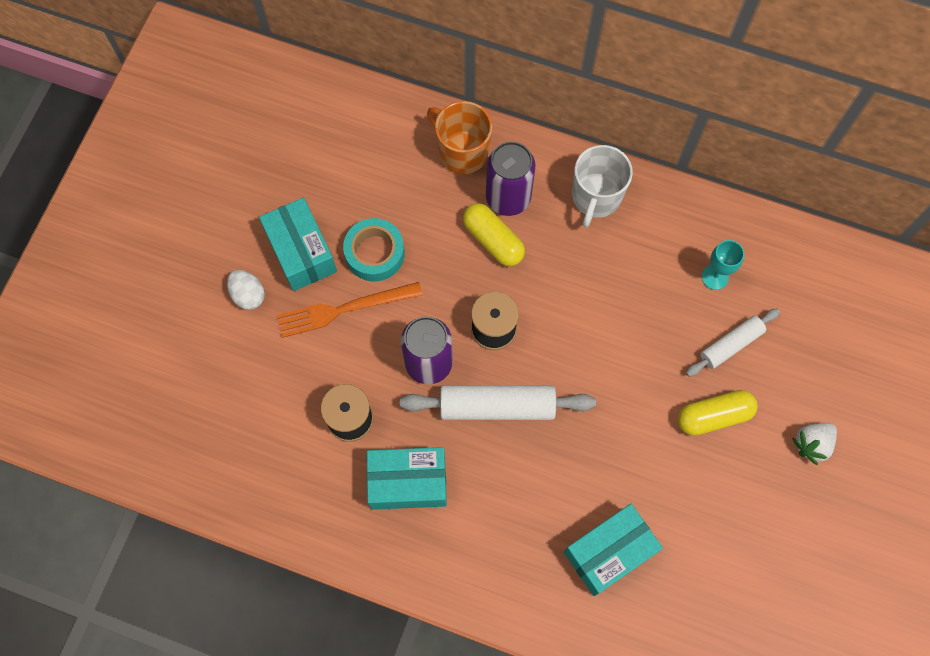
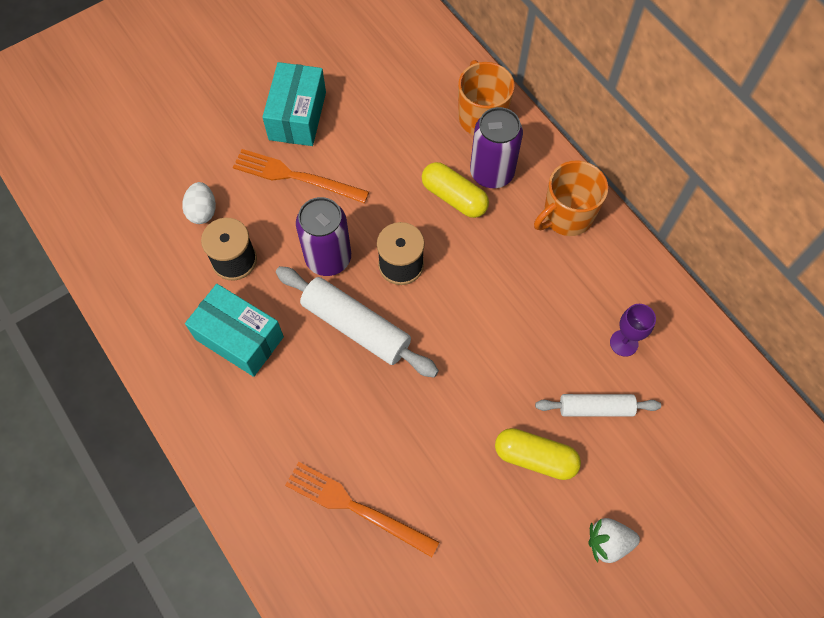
camera: 35 degrees right, 5 degrees down
white egg [227,270,265,310] -> white egg moved to [182,182,216,224]
turquoise tape [343,218,405,281] -> none
yellow capsule [463,203,525,266] -> yellow capsule turned 45 degrees counterclockwise [422,162,489,218]
turquoise box [564,504,663,596] -> orange fork [285,462,440,557]
white mug [572,145,633,227] -> orange mug [534,161,608,236]
turquoise goblet [702,240,744,290] -> purple goblet [610,304,656,357]

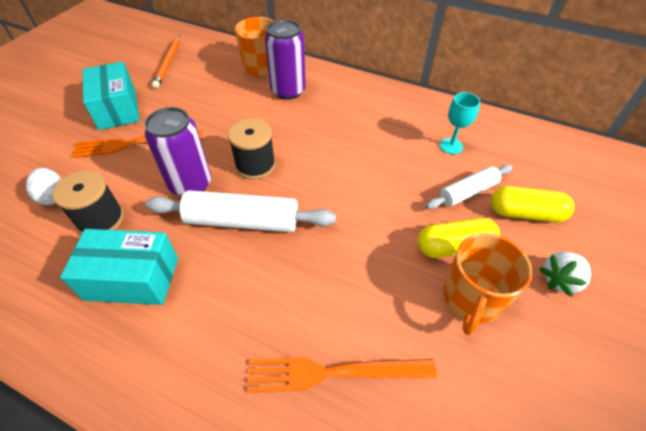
camera: 30 degrees left, 15 degrees down
yellow capsule [422,162,489,218] -> yellow capsule moved to [491,186,575,222]
orange mug [534,161,608,236] -> orange mug moved to [443,233,533,335]
purple goblet [610,304,656,357] -> turquoise goblet [440,92,480,154]
none -> orange pencil [152,35,180,89]

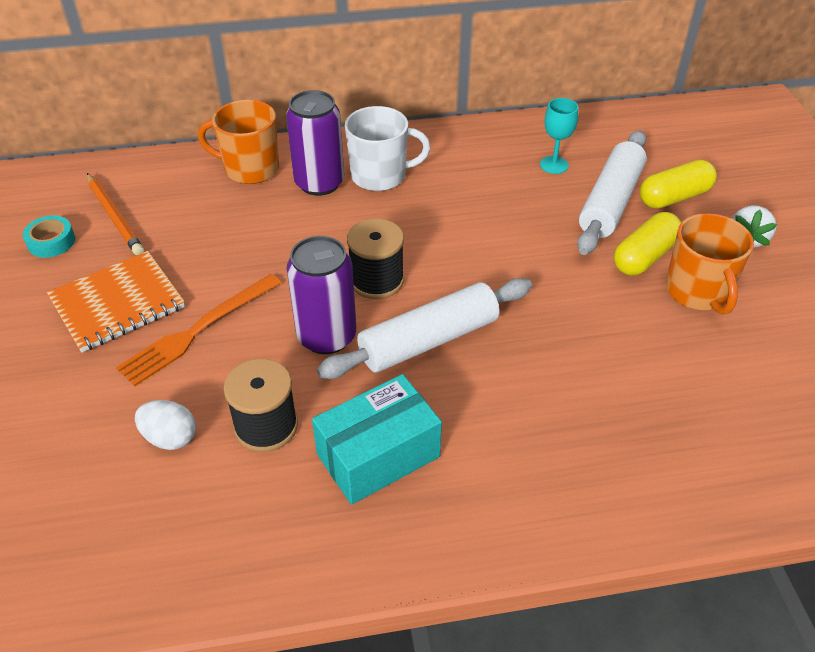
camera: 35 degrees left, 5 degrees down
turquoise box [83,62,140,130] -> orange notebook [47,251,185,353]
orange fork [247,357,437,393] -> none
white rolling pin [426,165,512,209] -> white rolling pin [577,130,647,255], size x1.62
none -> turquoise tape [23,215,75,258]
none -> white mug [345,106,430,191]

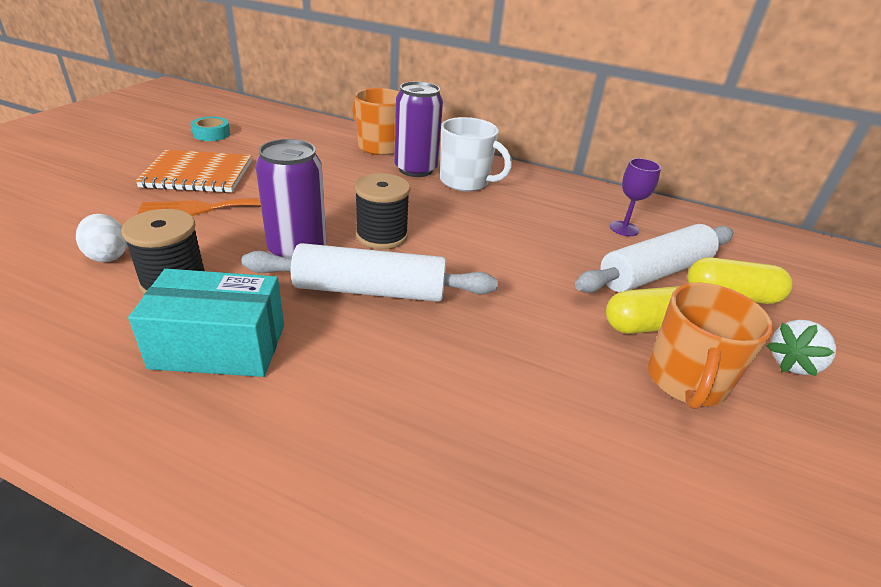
camera: 30 degrees right, 10 degrees down
orange pencil [87,173,144,255] -> none
turquoise goblet [540,98,578,174] -> purple goblet [610,158,661,236]

